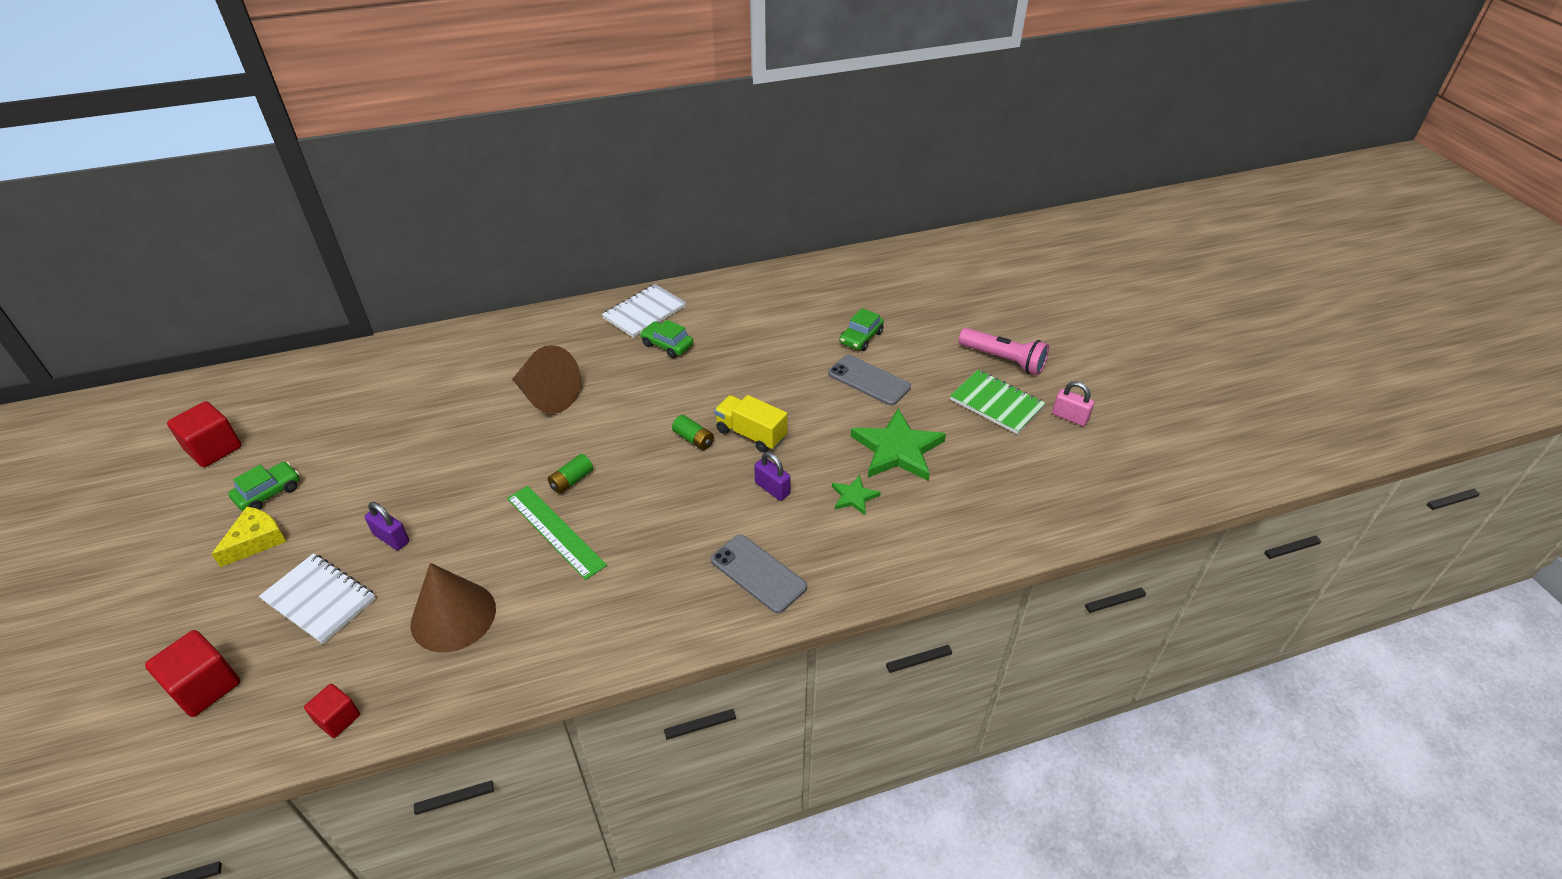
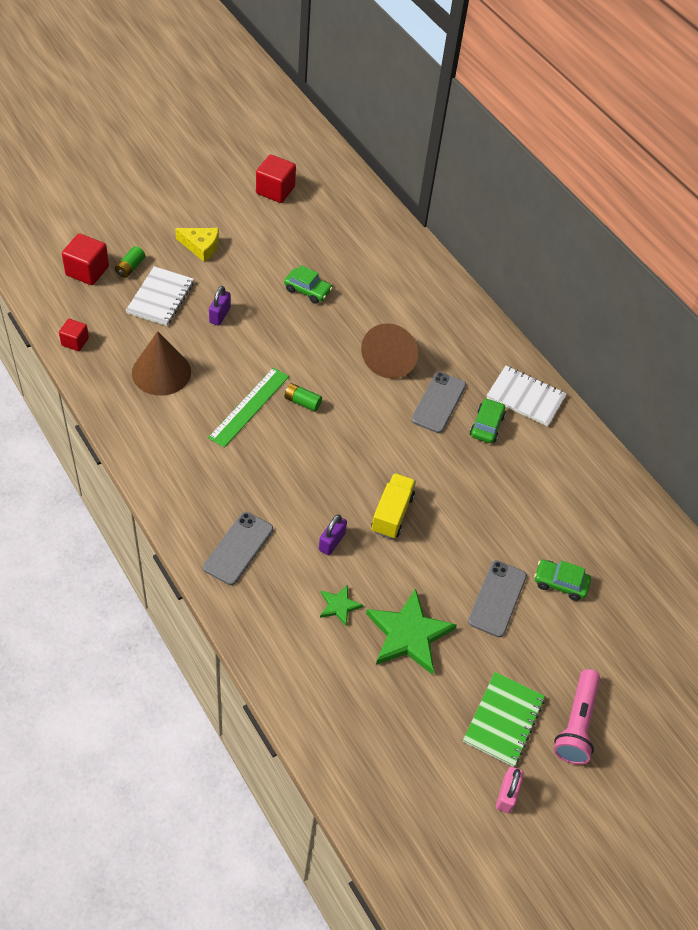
camera: 70 degrees right, 10 degrees up
green car [228,462,300,511] -> green car moved to [284,265,332,304]
green battery [672,415,714,450] -> green battery moved to [115,246,145,278]
none -> grey phone [411,372,466,433]

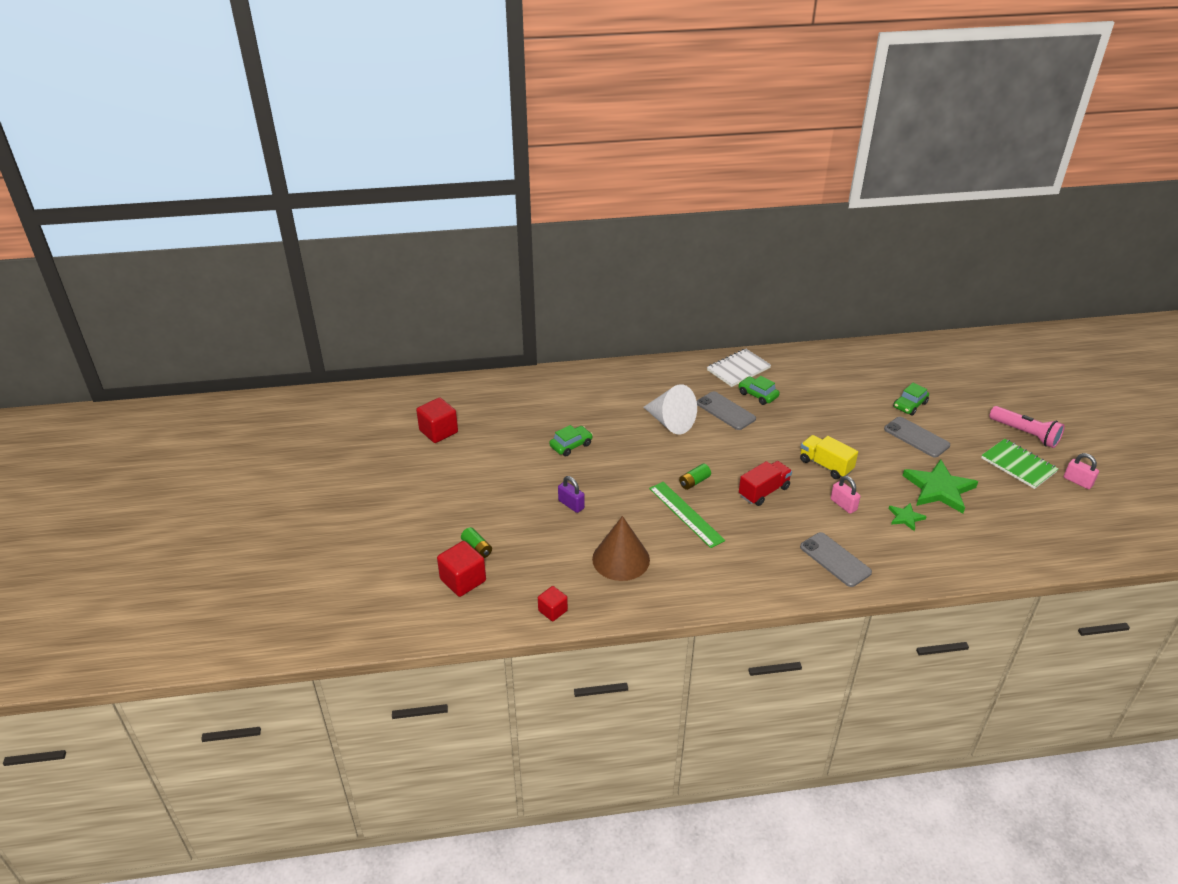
camera: 60 degrees left, 15 degrees down
white notebook [126,266,194,326] -> none
yellow cheese [175,228,219,262] -> none
purple padlock [319,514,347,556] -> pink padlock [831,476,861,514]
brown cone [361,323,418,379] -> white cone [644,384,697,435]
none -> red truck [739,461,792,506]

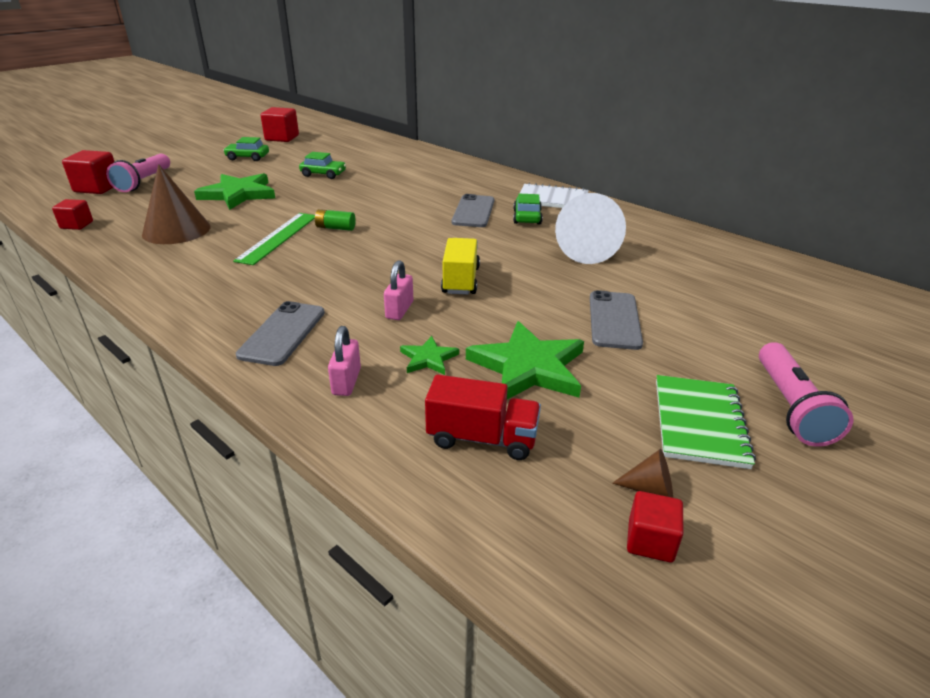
camera: 50 degrees right, 5 degrees down
green battery [461,527,492,558] -> pink flashlight [106,154,170,192]
purple padlock [558,476,585,513] -> green star [194,173,276,210]
white cone [644,384,697,435] -> white cone moved to [555,193,626,264]
red truck [739,461,792,506] -> red truck moved to [425,374,541,460]
green car [893,383,929,415] -> green car moved to [223,137,269,161]
pink padlock [1064,453,1099,489] -> pink padlock moved to [328,326,361,396]
none -> brown cone [612,449,673,498]
none -> red cube [627,491,684,563]

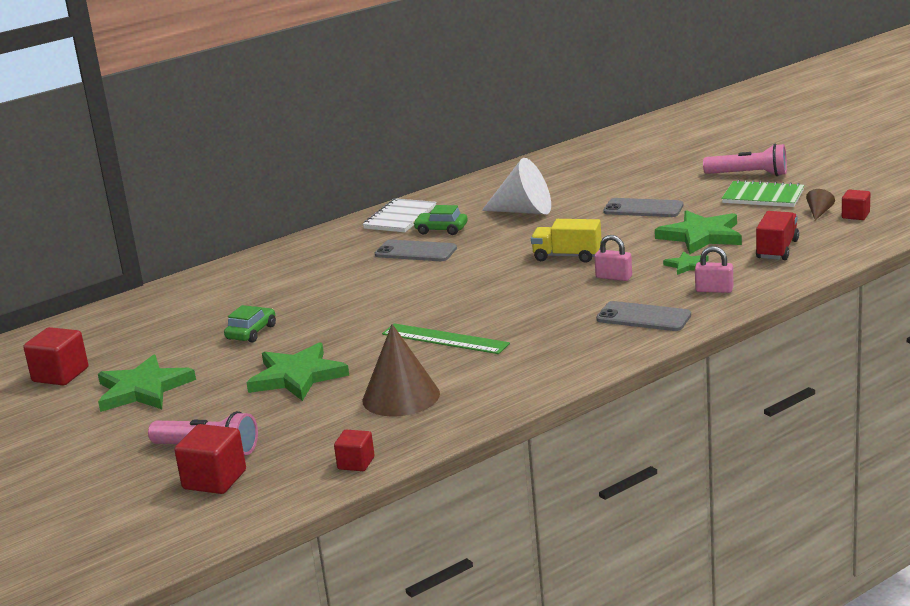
camera: 75 degrees left, 10 degrees down
green car [223,137,269,161] -> green star [98,354,196,412]
green battery [314,209,356,231] -> none

